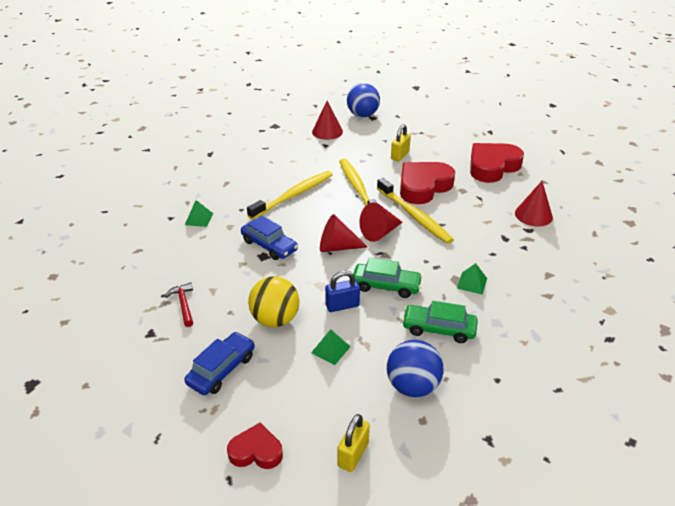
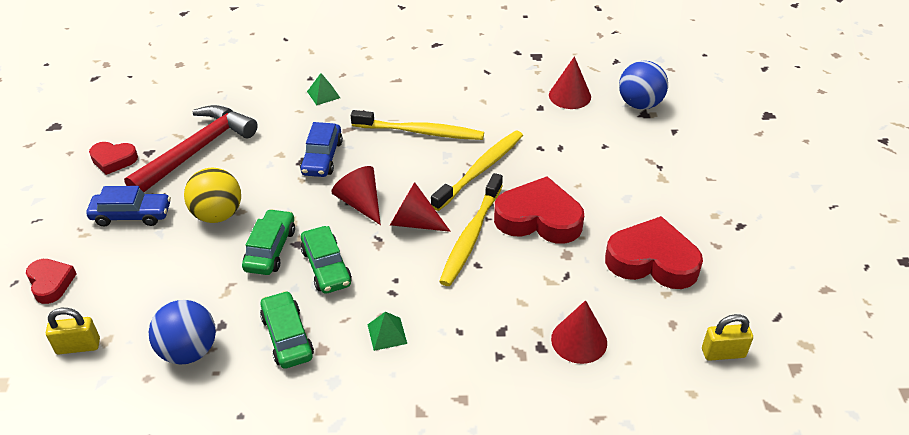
camera: 55 degrees right, 5 degrees up
red hammer [165,282,193,327] -> red hammer [124,105,258,192], size x2.35
green pyramid [311,329,350,365] -> none
blue padlock [325,271,360,312] -> green car [242,209,295,275]
yellow padlock [391,124,411,161] -> yellow padlock moved to [702,314,753,361]
none -> red heart [89,142,138,175]

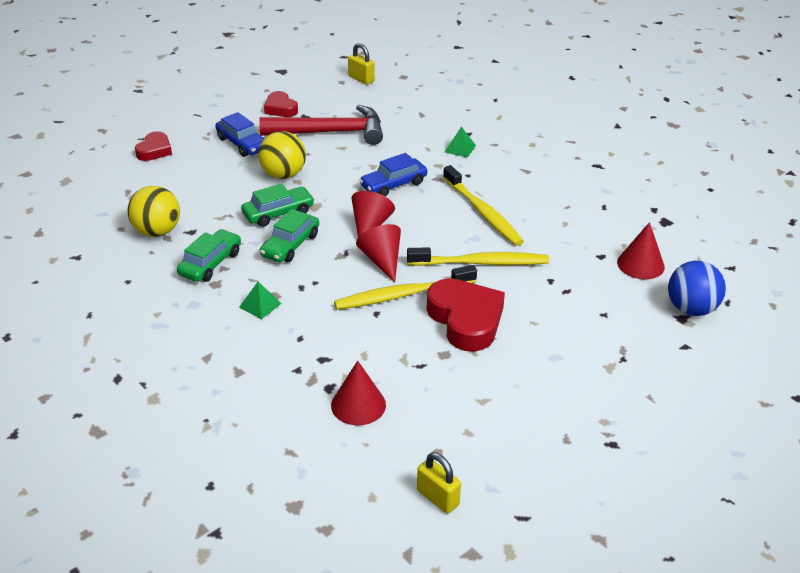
camera: 50 degrees right, 5 degrees down
yellow padlock [46,308,100,354] -> yellow padlock moved to [348,43,375,85]
blue ball [149,300,216,365] -> yellow ball [127,186,180,237]
red heart [605,216,703,289] -> none

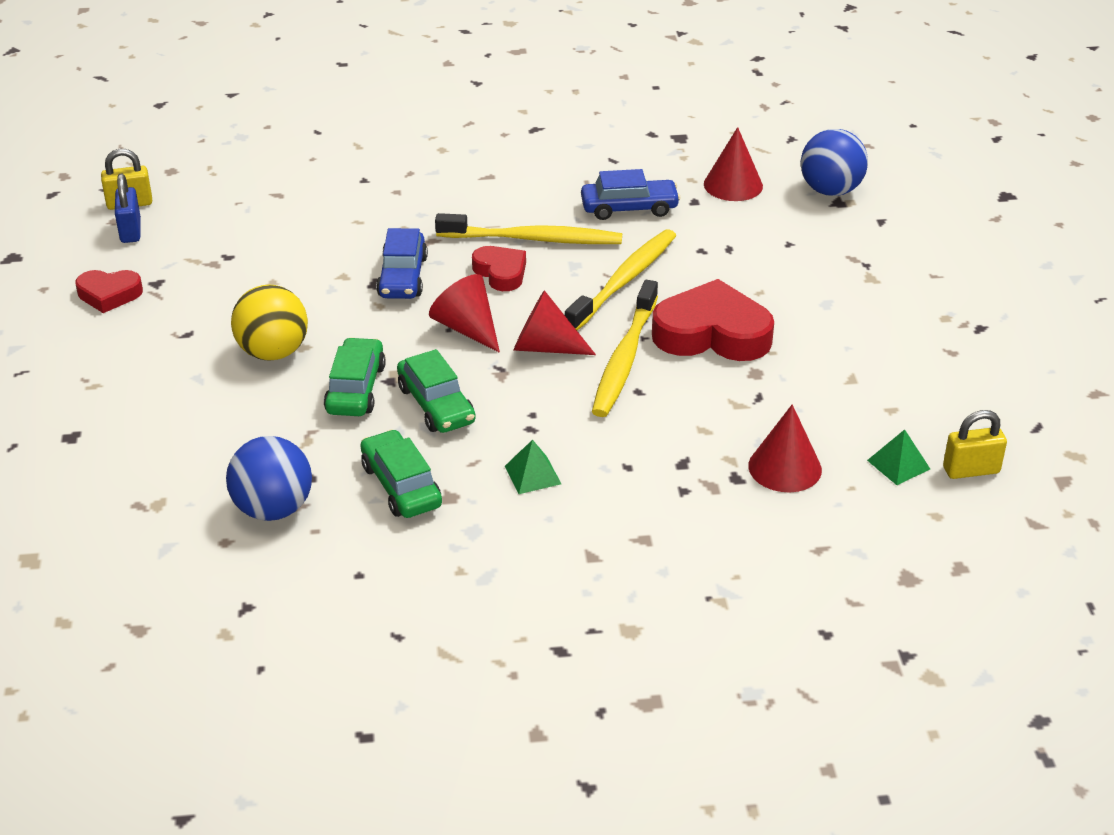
camera: 55 degrees left, 0 degrees up
yellow ball [127,186,180,237] -> blue ball [226,436,312,521]
red heart [135,131,172,161] -> red heart moved to [472,246,526,291]
blue car [215,112,265,157] -> blue car moved to [581,169,681,220]
red hammer [259,105,383,145] -> none
green pyramid [445,127,476,158] -> green pyramid moved to [867,429,930,485]
none -> blue padlock [115,174,141,243]

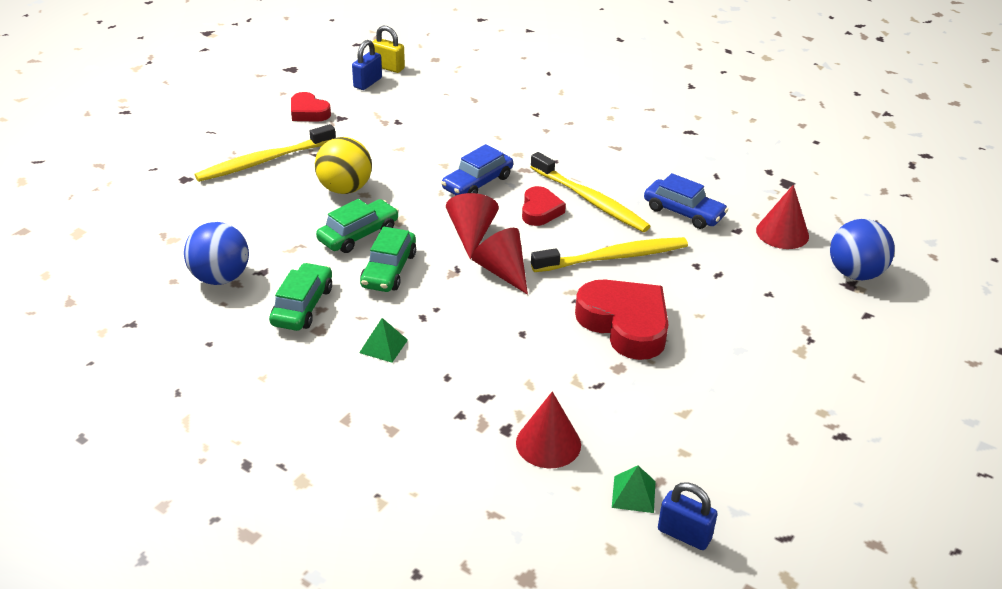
camera: 40 degrees right, 0 degrees up
yellow toothbrush [592,280,658,417] -> yellow toothbrush moved to [195,124,336,182]
yellow padlock [943,410,1007,479] -> blue padlock [658,482,718,550]

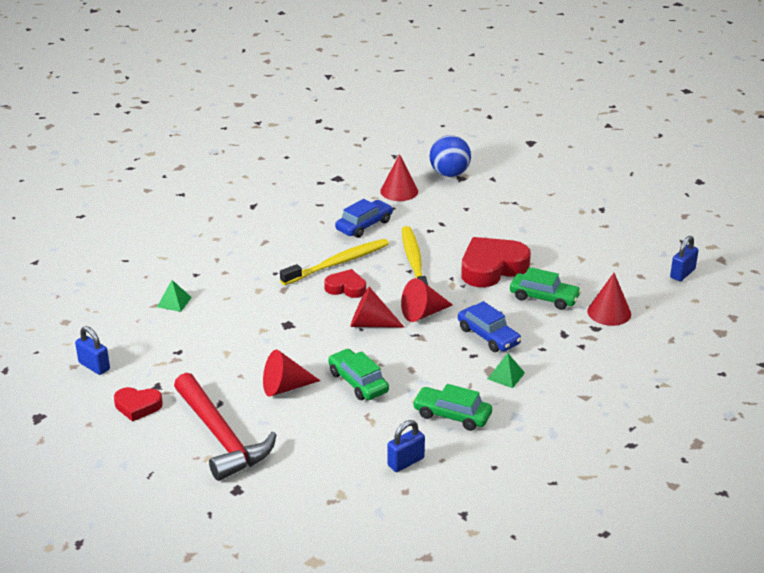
camera: 80 degrees left, 5 degrees down
blue ball [184,222,249,285] -> blue padlock [387,420,425,472]
yellow toothbrush [195,124,336,182] -> red hammer [174,373,277,481]
red heart [291,92,331,122] -> red heart turned 45 degrees clockwise [114,387,163,422]
yellow ball [315,137,372,194] -> red cone [263,350,320,397]
green car [360,227,416,292] -> green car moved to [510,267,581,310]
yellow padlock [372,26,405,73] -> none
blue car [441,144,513,195] -> blue car moved to [458,301,522,352]
green pyramid [612,465,656,513] -> green pyramid moved to [157,280,192,312]

